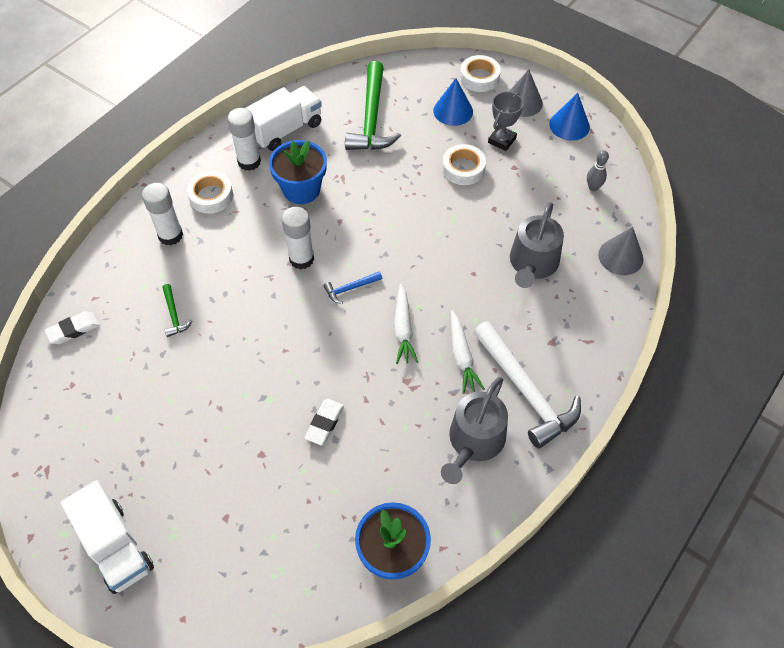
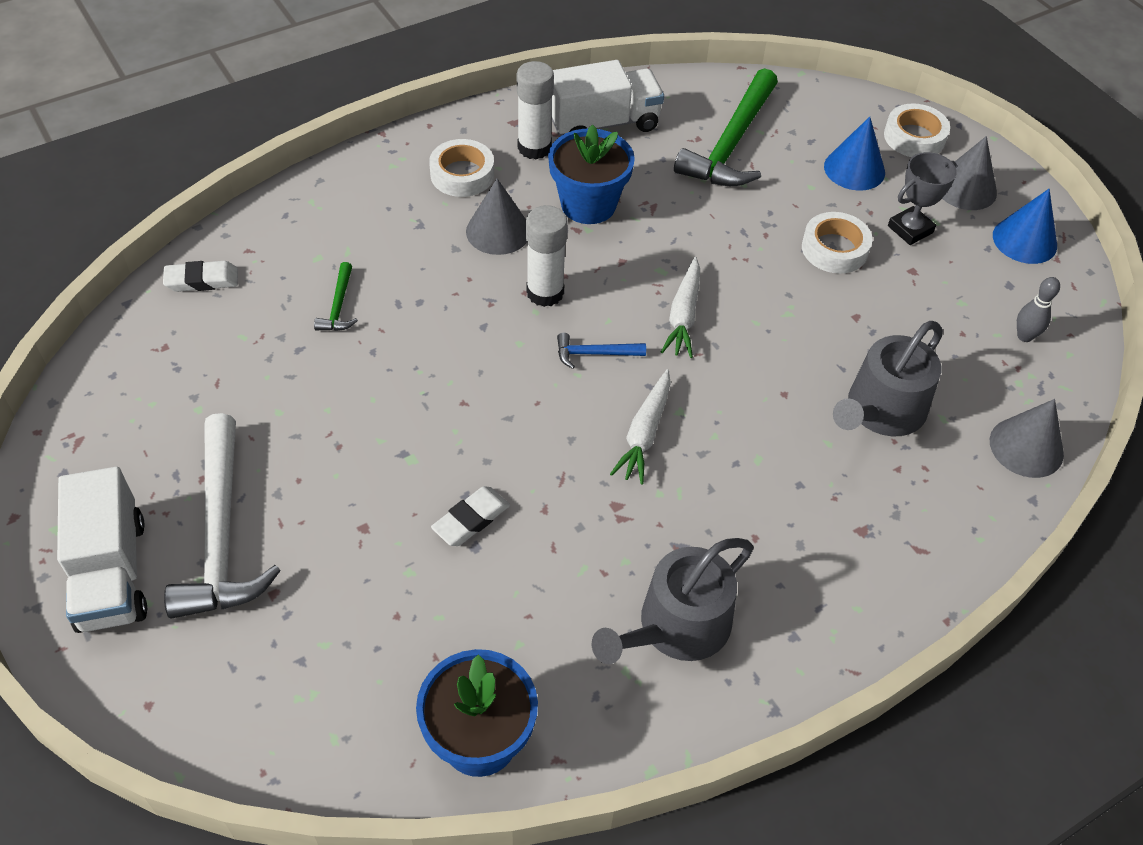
camera: 20 degrees right, 5 degrees down
white glue stick [142,183,183,246] -> none
white carrot [451,310,485,394] -> white carrot moved to [661,257,700,358]
white hammer [474,321,581,449] -> white hammer moved to [164,413,281,619]
none -> grey cone [466,178,527,255]

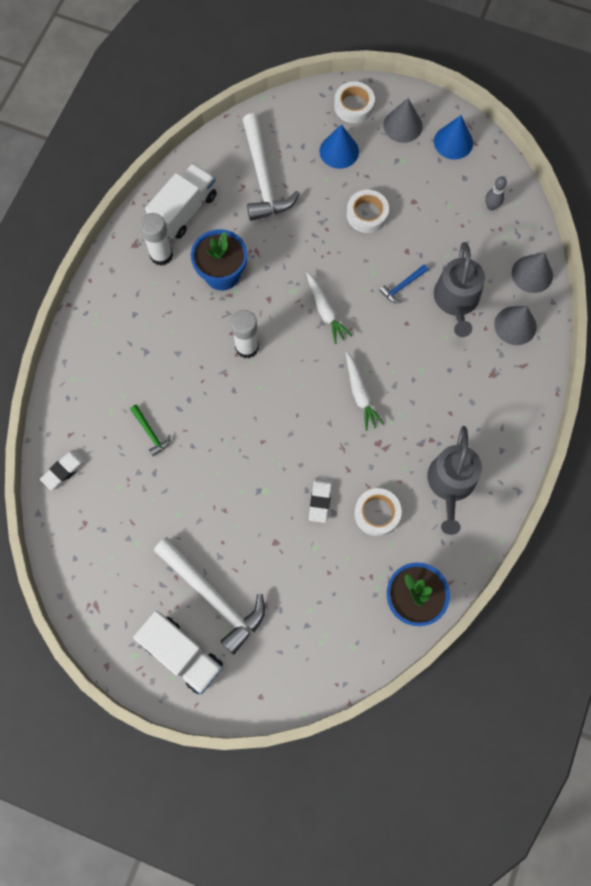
camera: 35 degrees left, 20 degrees up
white tape [429,139,494,197] -> white tape moved to [354,488,402,536]
grey cone [466,178,527,255] -> grey cone moved to [494,306,537,345]
blue hammer [557,333,646,369] -> blue hammer moved to [380,265,428,303]
green hammer [674,68,778,186] -> white hammer [243,113,300,221]
grey trophy [888,152,957,245] -> none

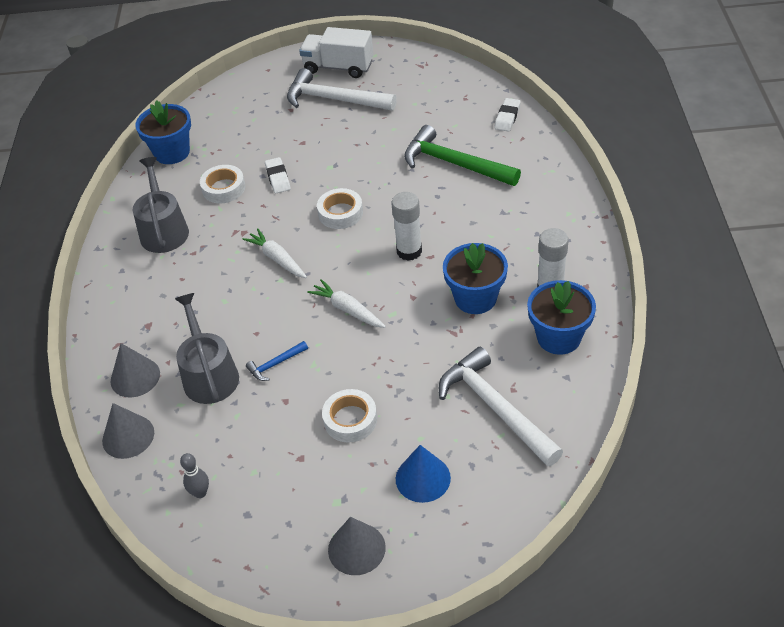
camera: 160 degrees right, 25 degrees down
green hammer [130,405,170,456] -> green hammer [404,125,521,186], size x2.25
white truck [145,163,217,239] -> blue flower pot [527,280,596,355]
white tape [334,82,375,123] -> white tape moved to [317,188,363,229]
blue hammer [380,265,428,303] -> blue hammer turned 150 degrees counterclockwise [246,341,308,381]
blue cone [434,115,473,159] -> none

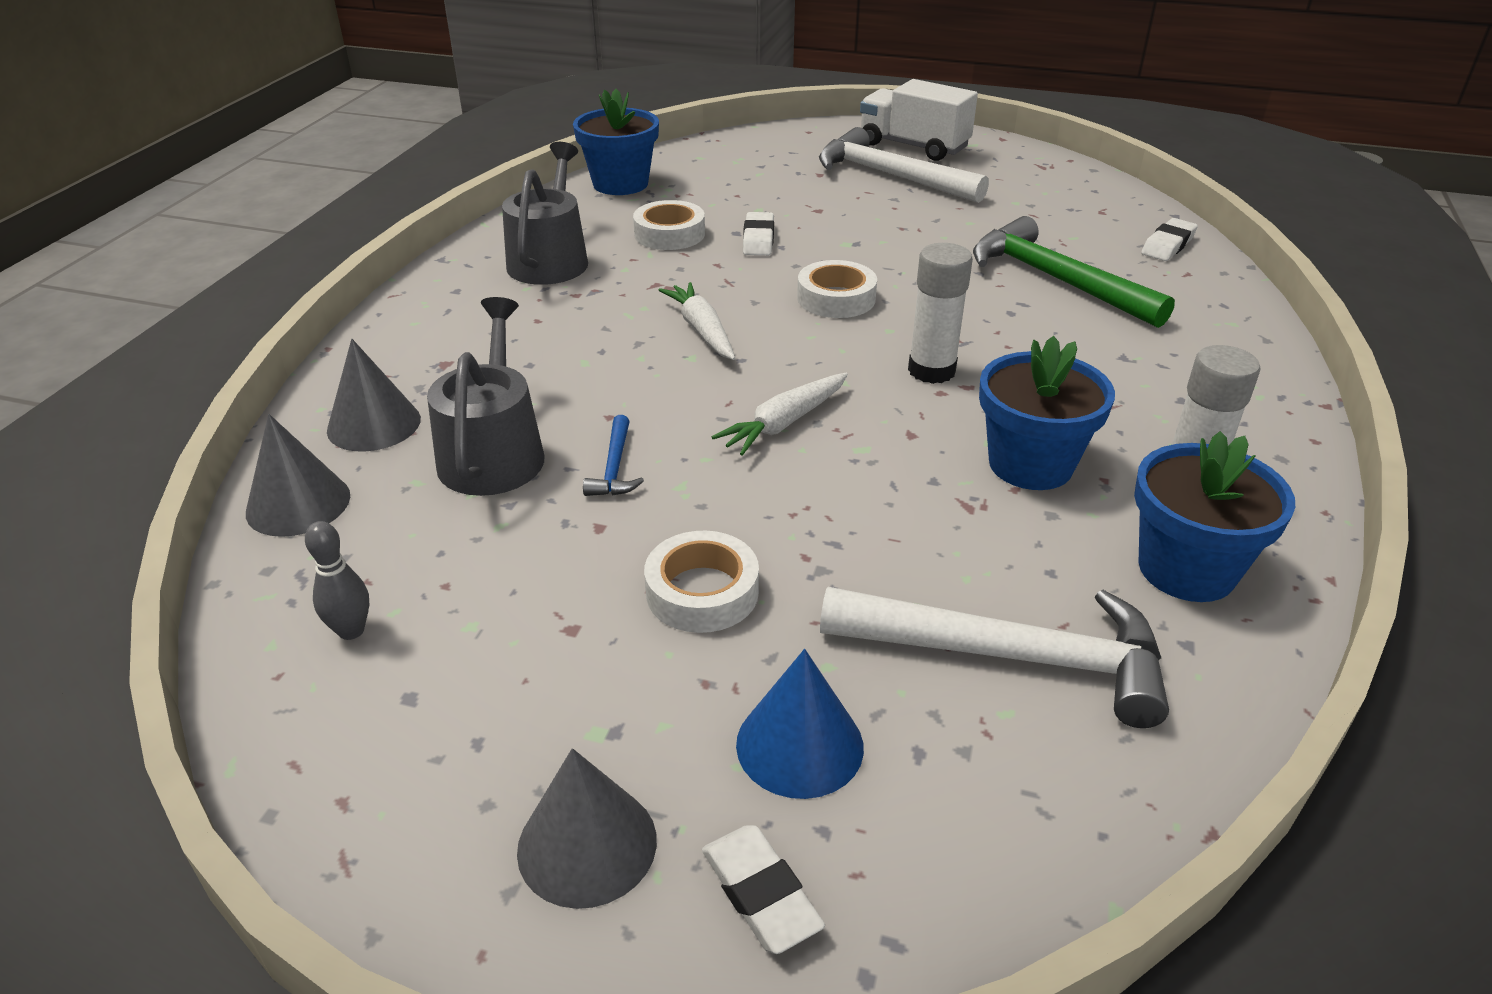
camera: 15 degrees right, 10 degrees down
blue hammer [246,341,308,381] -> blue hammer turned 75 degrees counterclockwise [583,415,644,496]
white carrot [307,279,386,328] -> white carrot turned 105 degrees counterclockwise [712,373,848,456]
white hammer [439,347,563,467] -> white hammer turned 120 degrees clockwise [820,587,1169,728]
none -> white eraser [702,825,825,954]

